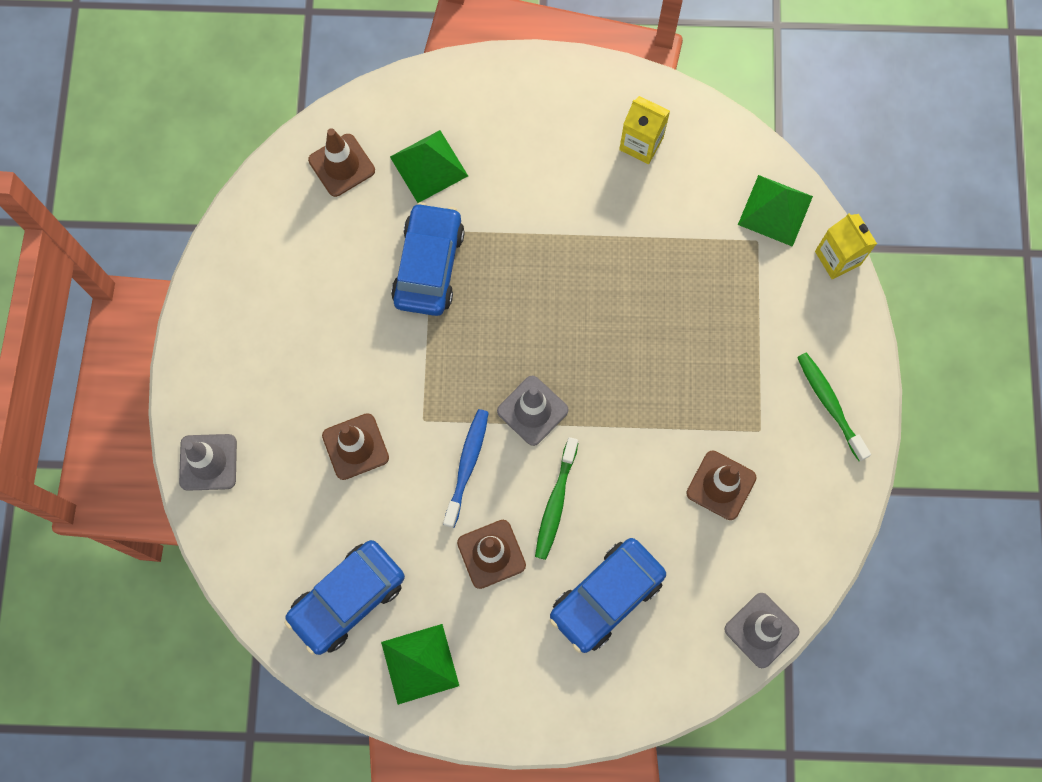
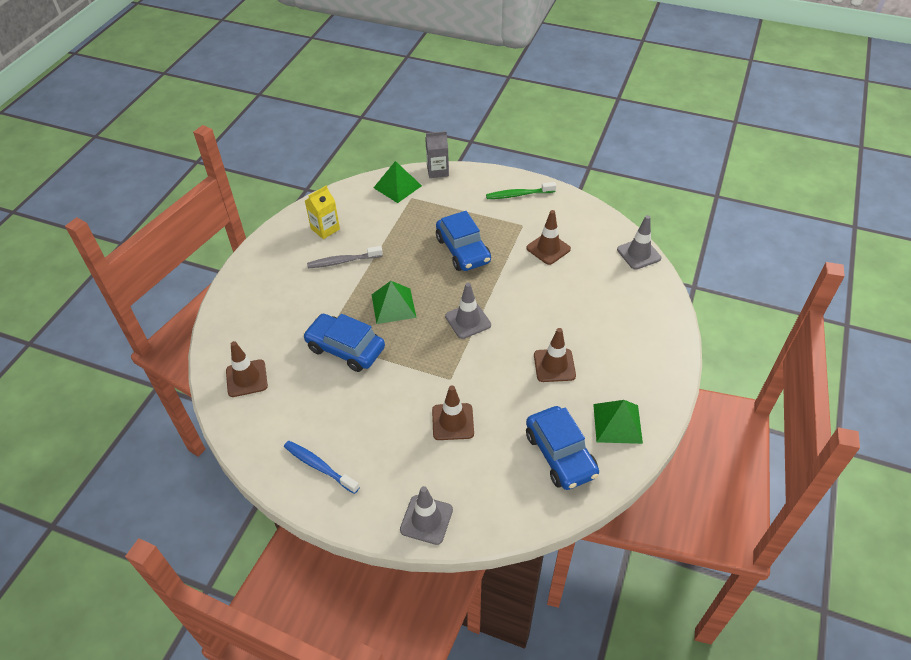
camera: 70 degrees left, 25 degrees down
green pyramid [390,130,468,203] -> green pyramid moved to [372,281,417,324]
blue toothbrush [443,409,489,528] -> blue toothbrush moved to [284,441,360,494]
green toothbrush [535,437,578,560] -> none
blue car [550,538,666,653] -> blue car moved to [436,211,491,271]
yellow carton [815,213,877,279] -> grey carton [425,131,449,178]
none -> grey toothbrush [307,246,383,268]

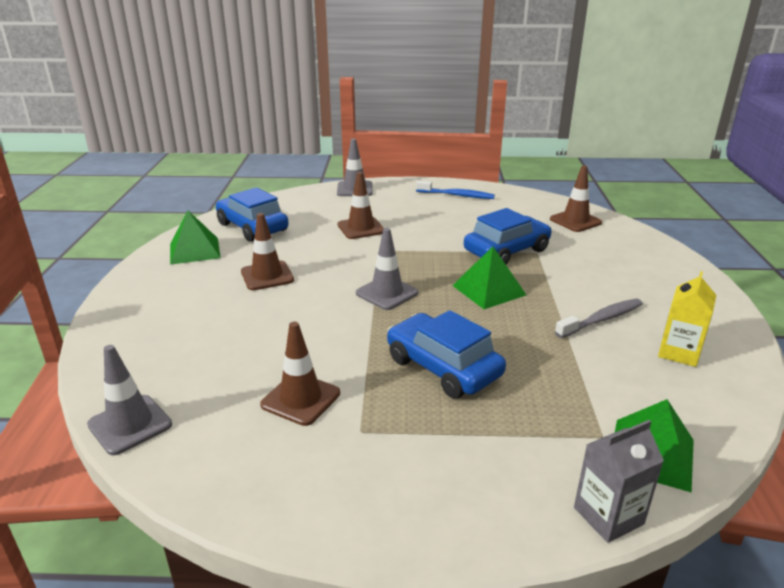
camera: 160 degrees right, 20 degrees down
blue car [303,314,385,372] -> blue car turned 45 degrees counterclockwise [464,208,552,264]
green toothbrush [486,182,556,199] -> none

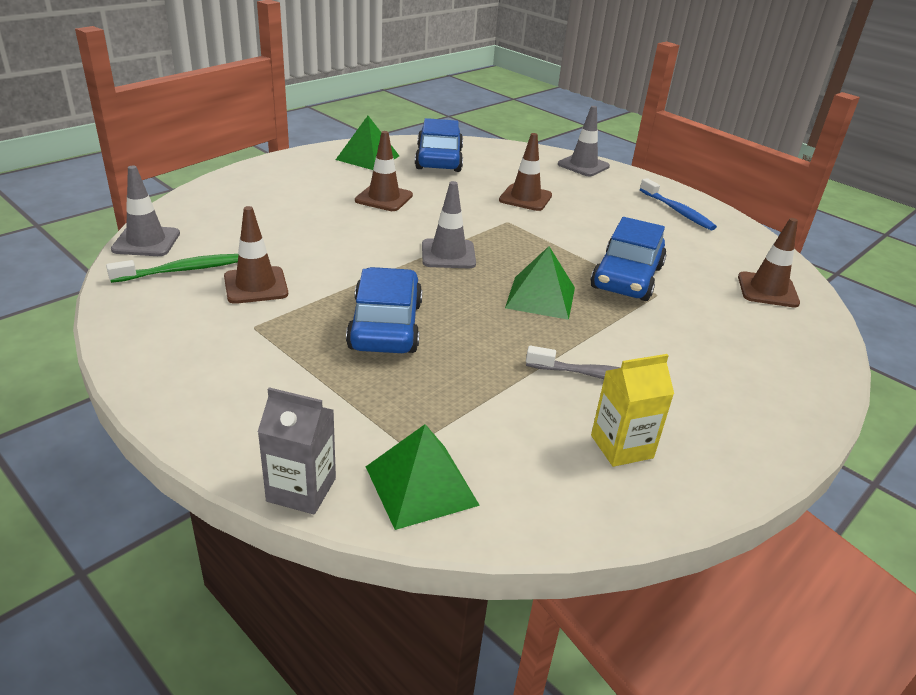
camera: 40 degrees right, 5 degrees up
blue car [464,208,552,264] -> blue car turned 105 degrees clockwise [591,217,667,301]
none -> green toothbrush [106,254,239,283]

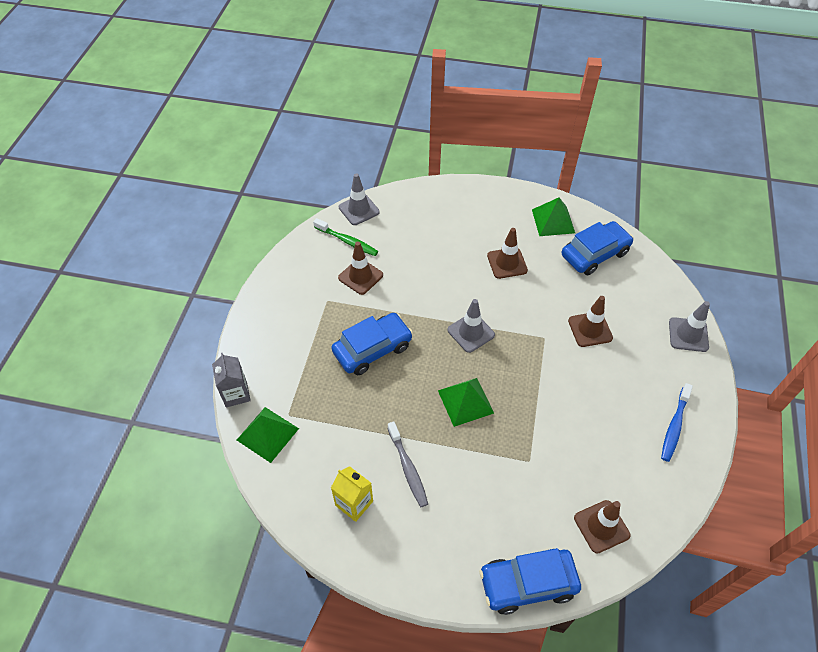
camera: 60 degrees right, 20 degrees up
blue car [591,217,667,301] -> blue car moved to [479,548,581,615]

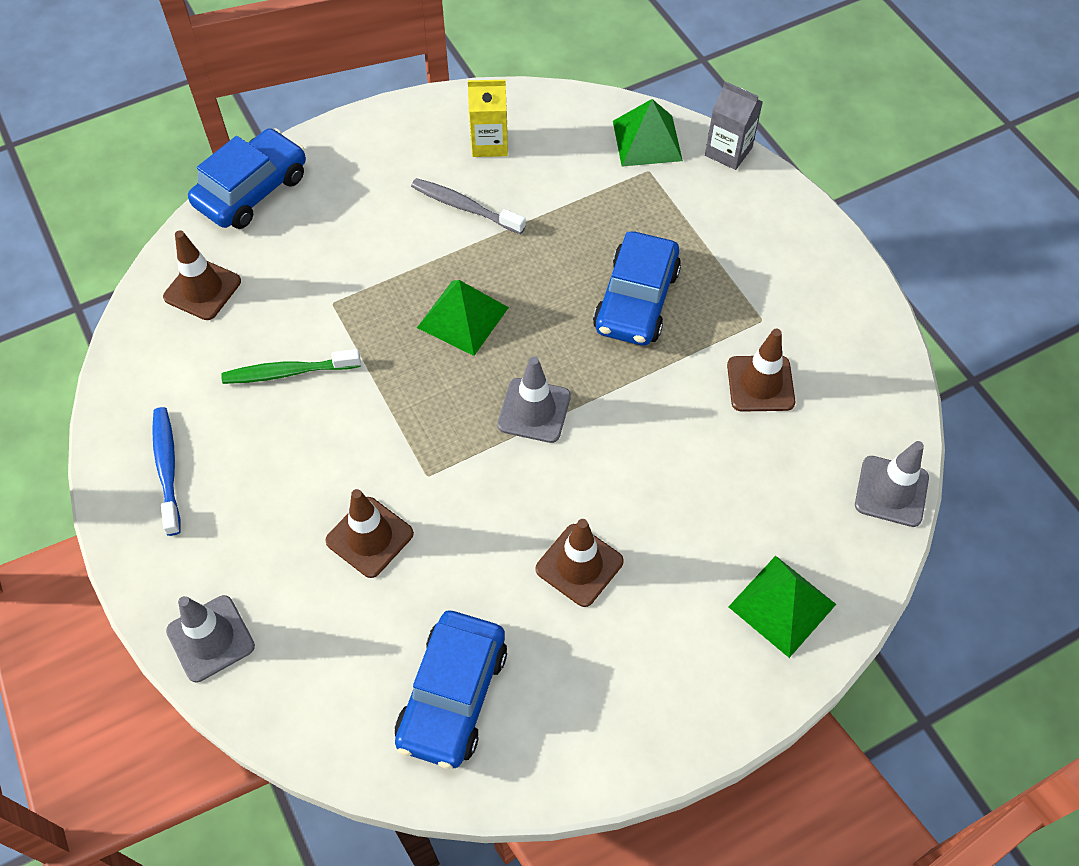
camera: 140 degrees right, 5 degrees up
green toothbrush [313,218,378,256] -> green toothbrush moved to [221,349,361,384]
green pyramid [532,197,575,236] -> green pyramid moved to [728,556,836,658]

